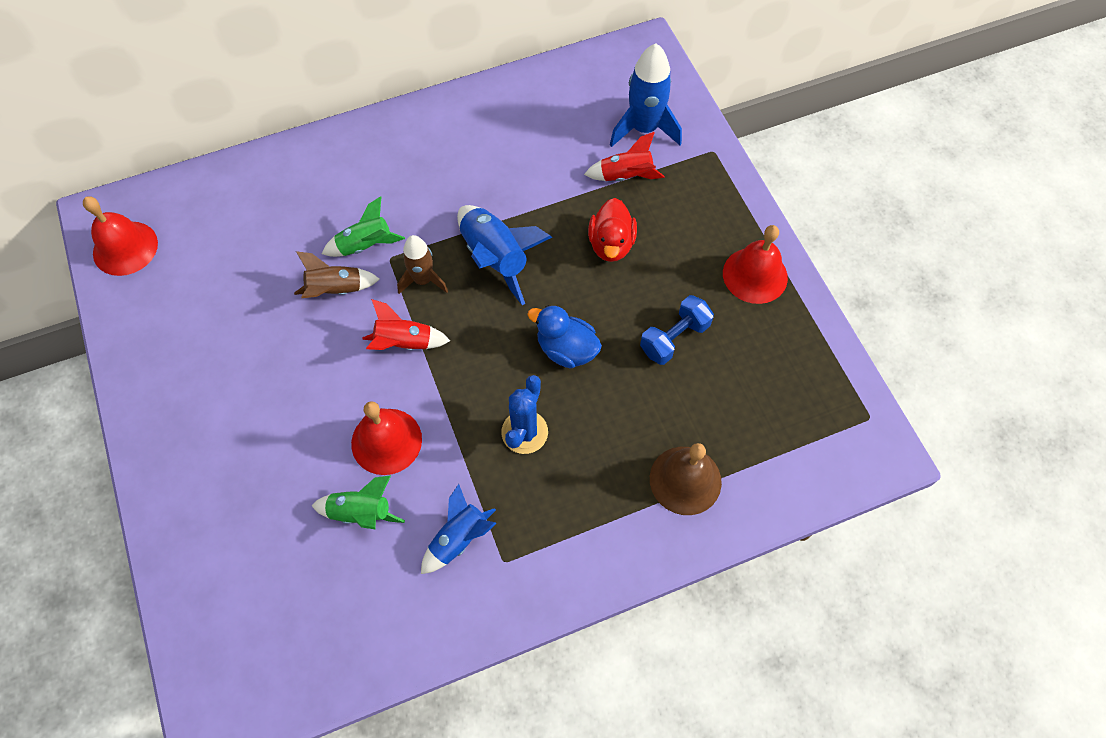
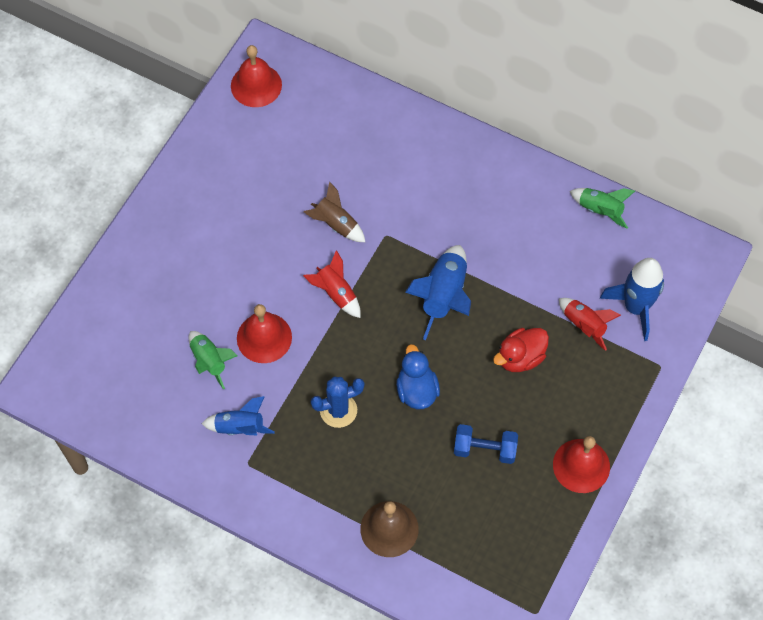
camera: 50 degrees right, 0 degrees up
green rocket [322,196,405,257] -> green rocket moved to [570,188,635,229]
brown rocket [397,235,448,294] -> none

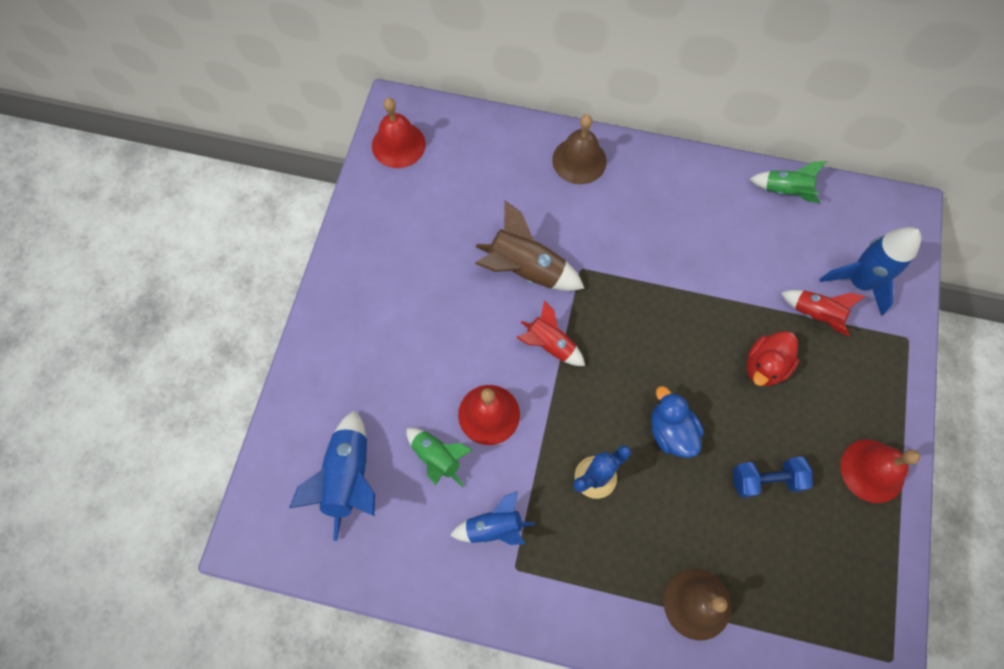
camera: 15 degrees left, 5 degrees up
brown rocket [304,182,365,242] -> brown rocket [475,201,585,291], size x1.56
blue rocket [405,245,471,340] -> blue rocket moved to [289,410,375,541]
none -> brown bell [552,115,607,184]

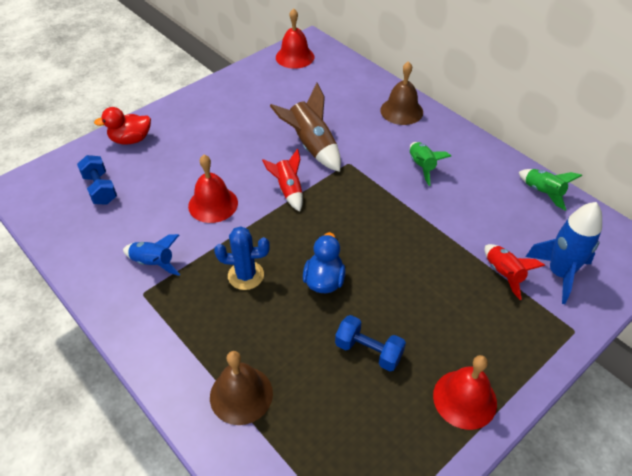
camera: 35 degrees right, 20 degrees down
blue rocket [289,410,375,541] -> blue dumbbell [77,155,117,205]
green rocket [406,428,473,488] -> green rocket moved to [410,142,451,186]
red duck [747,331,799,386] -> red duck moved to [94,107,151,145]

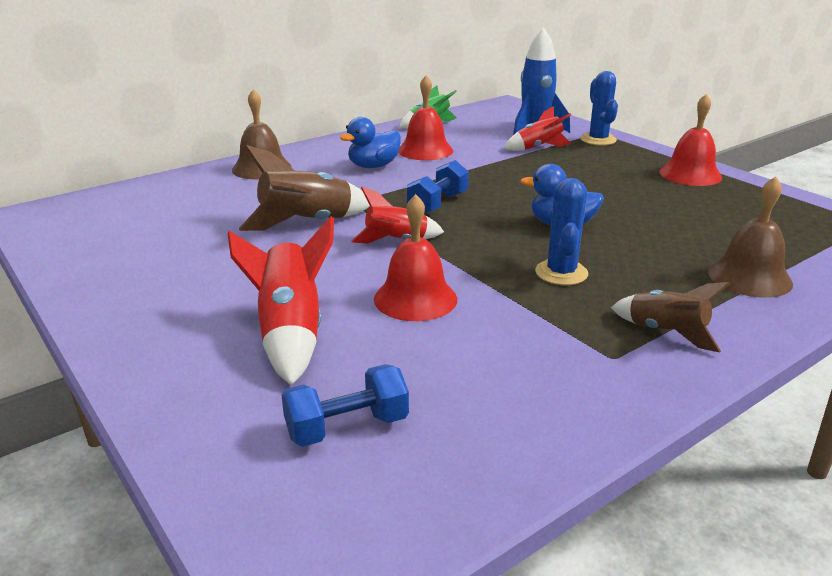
camera: 85 degrees left, 20 degrees down
red duck [94,107,151,145] -> none
blue rocket [123,234,181,276] -> none
red bell [276,8,314,69] -> red bell moved to [398,76,453,160]
blue dumbbell [335,315,406,371] -> blue dumbbell moved to [407,160,469,214]
green rocket [410,142,451,186] -> blue duck [340,117,401,168]
none -> red rocket [227,216,334,385]
none -> blue cactus [580,71,618,146]
none -> brown rocket [611,282,730,352]

